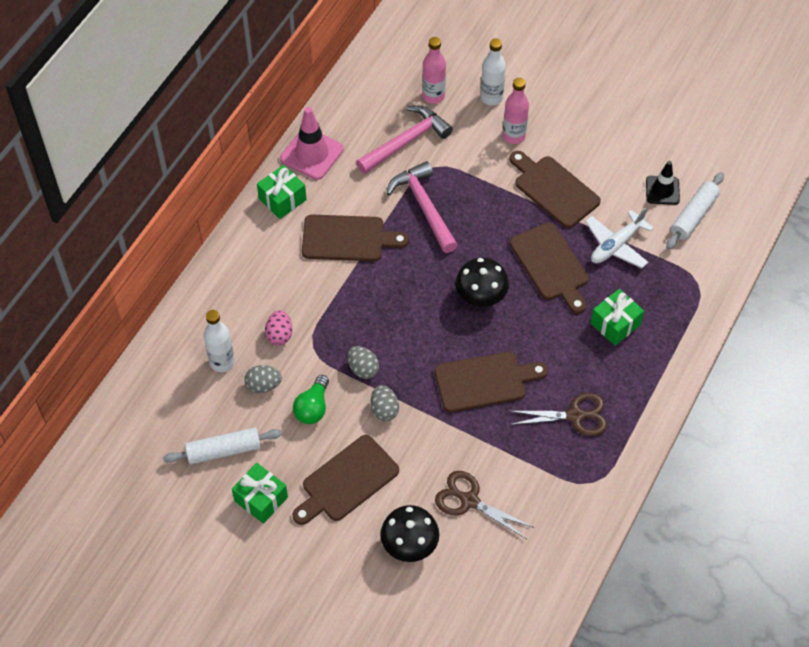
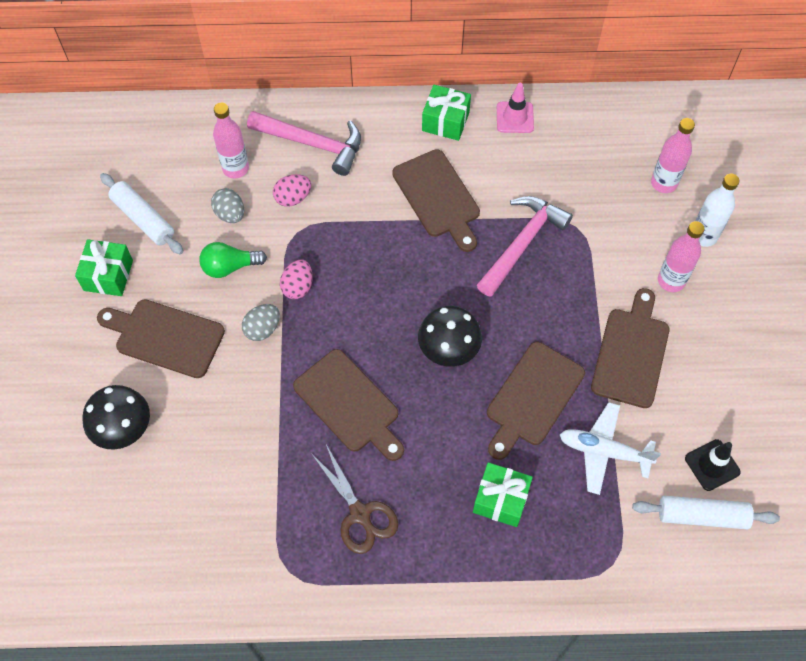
camera: 60 degrees right, 5 degrees up
white bottle [203,310,235,372] -> pink bottle [213,103,249,178]
pink traffic cone [280,107,344,180] -> pink traffic cone [497,83,534,133], size x0.65
grey egg [347,346,379,379] -> pink egg [280,260,313,299]
pink hammer [356,105,453,174] -> pink hammer moved to [247,111,361,176]
brown scissors [435,471,534,539] -> none

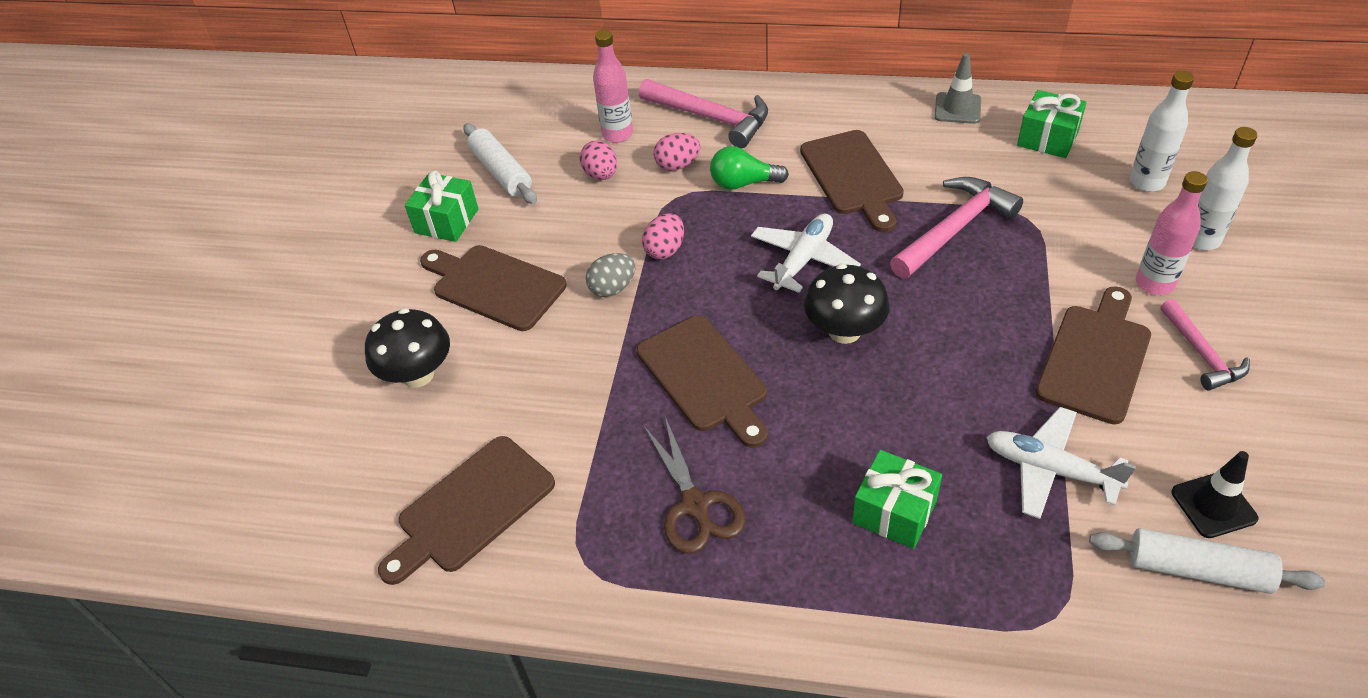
camera: 15 degrees right, 15 degrees down
green light bulb [199,242,267,278] -> green light bulb moved to [710,146,789,190]
grey egg [211,188,244,223] -> pink egg [580,141,617,180]
green gift [422,85,471,141] -> green gift moved to [1017,90,1087,158]
brown cutting board [487,342,585,460] -> brown cutting board moved to [378,436,555,585]
pink traffic cone [497,83,534,133] -> grey traffic cone [934,53,981,124]
pink bottle [651,118,695,193] -> white bottle [1130,71,1194,192]
none -> white plane [751,214,861,293]
none -> pink hammer [1160,299,1250,391]

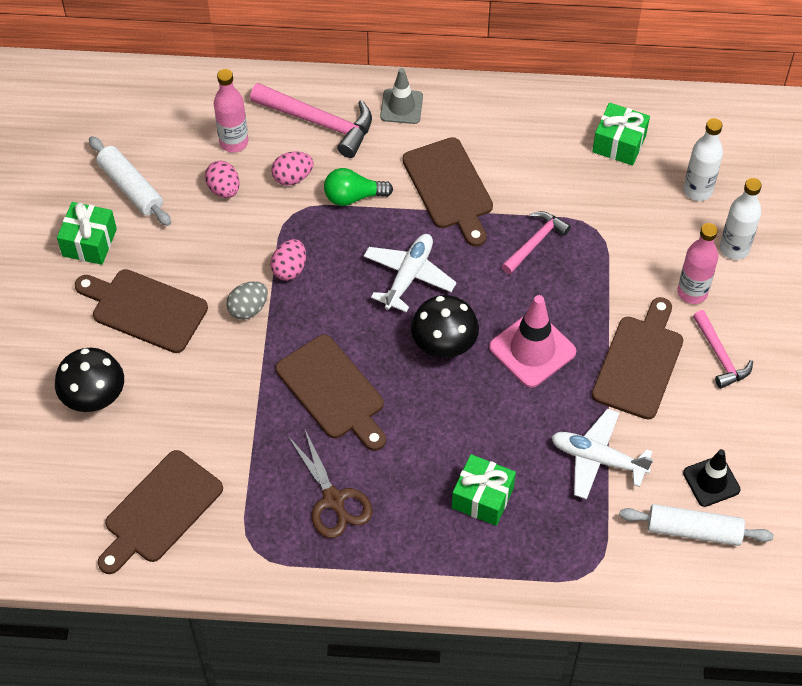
camera: 10 degrees left, 10 degrees up
pink hammer [890,177,1023,279] -> pink hammer [502,211,571,274], size x0.62
grey traffic cone [934,53,981,124] -> grey traffic cone moved to [380,68,423,124]
none -> pink traffic cone [489,295,576,388]

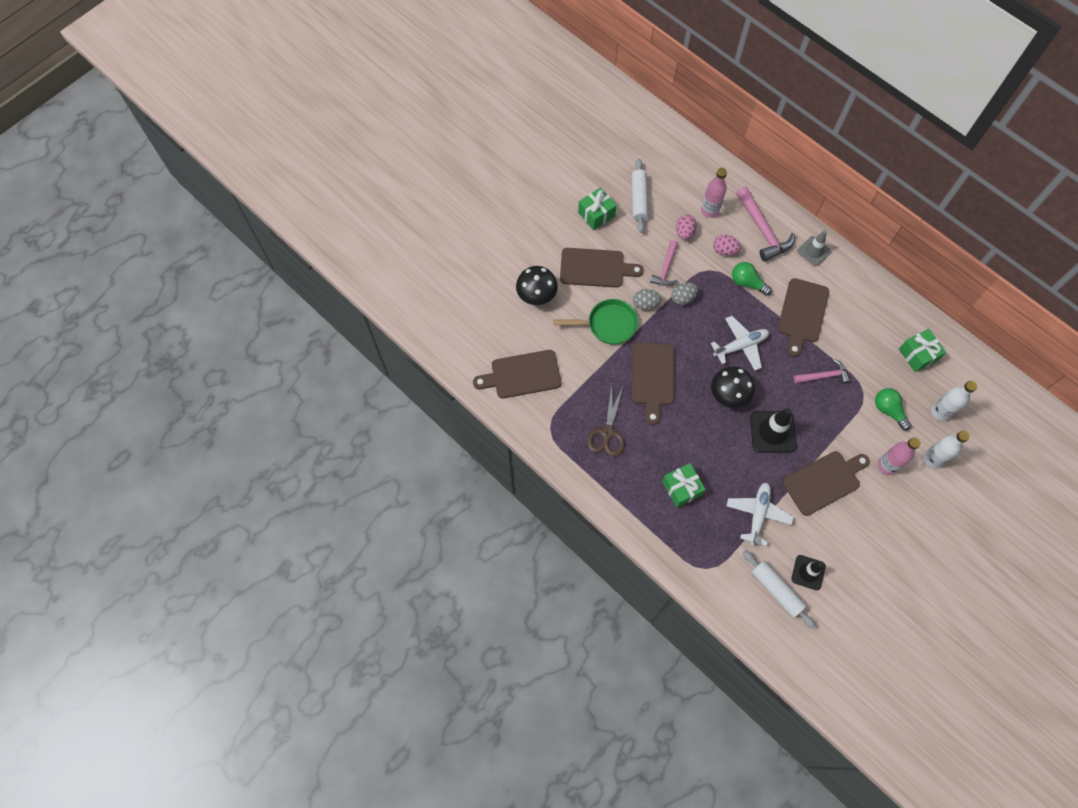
camera: 40 degrees right, 10 degrees up
brown cutting board [75,269,208,353] -> brown cutting board turned 120 degrees clockwise [560,248,644,288]
pink egg [270,239,306,281] -> grey egg [672,283,698,305]
pink traffic cone [489,295,576,388] -> black traffic cone [750,408,797,453]
white plane [551,409,653,500] -> white plane turned 45 degrees clockwise [726,482,794,546]
pink hammer [693,310,753,389] -> pink hammer moved to [650,240,678,286]
none -> green pan [553,299,638,345]
none -> green light bulb [875,388,911,431]

